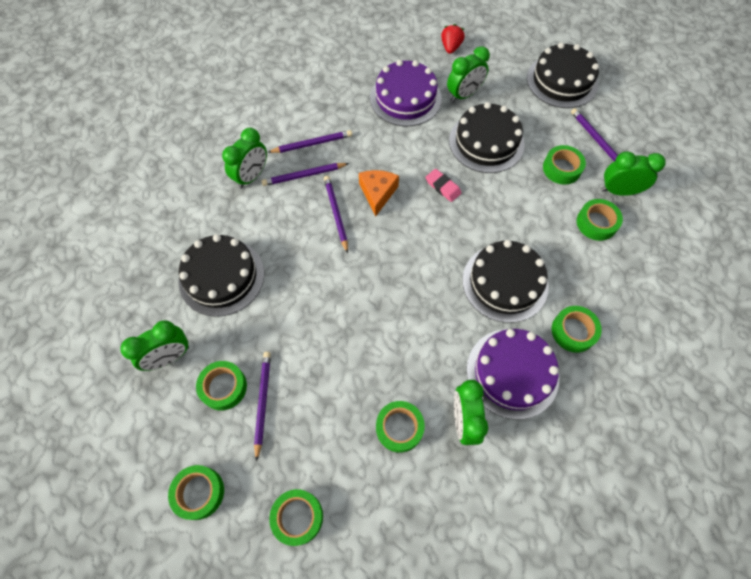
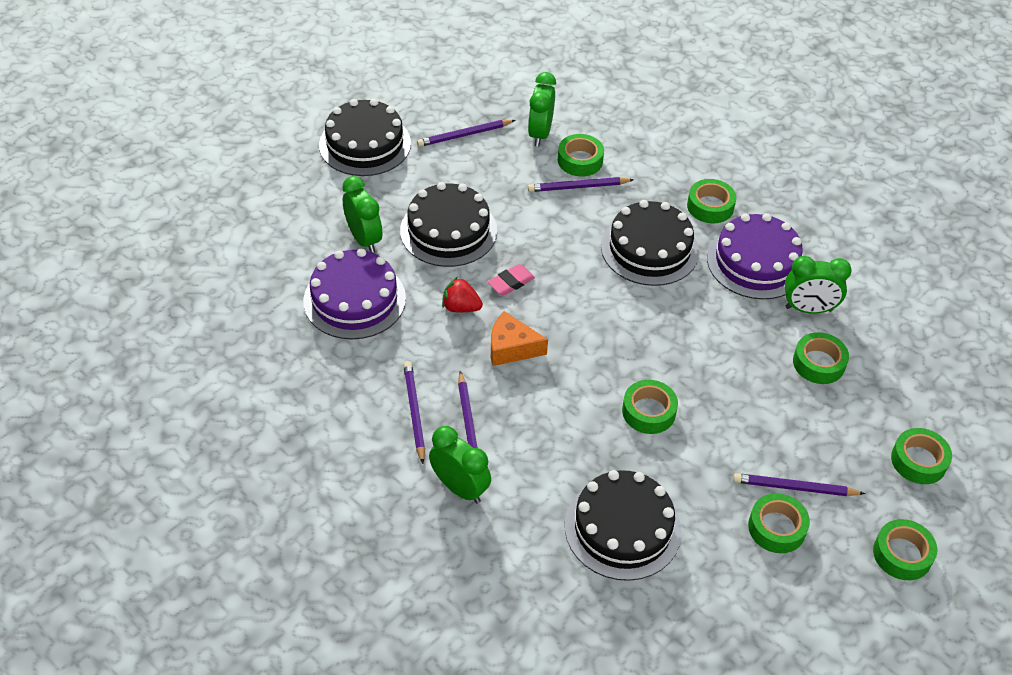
camera: 85 degrees left, 15 degrees down
green clock [120,320,189,371] -> none
purple pencil [324,176,348,254] -> purple pencil moved to [528,177,634,192]
red strawberry [441,24,465,54] -> red strawberry moved to [442,277,483,312]
green tape [543,145,586,185] -> green tape moved to [622,380,678,434]

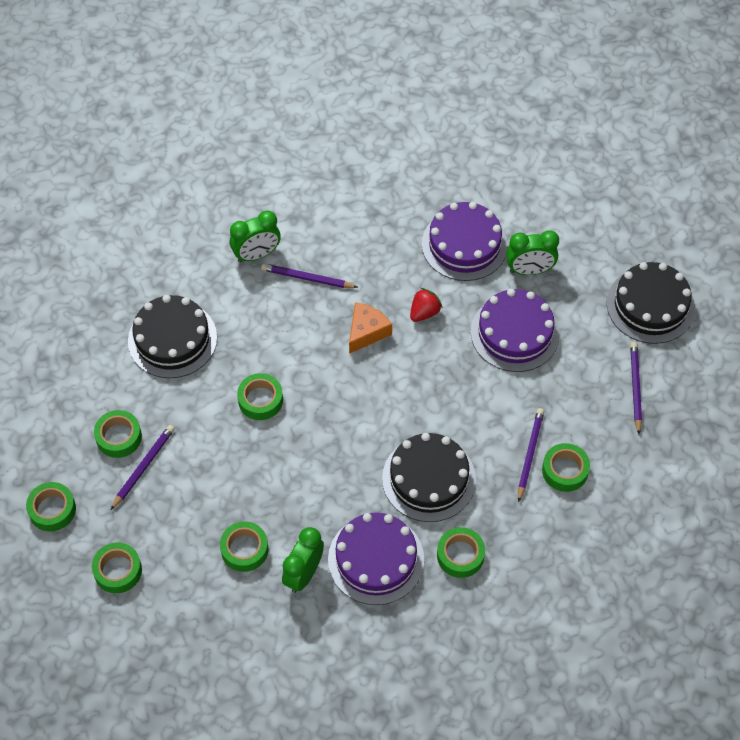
camera: 115 degrees right, 10 degrees up
black cake [400,182,497,267] -> purple cake [471,289,560,372]
purple pencil [403,361,425,464] -> none
pink eraser [487,264,535,296] -> none
green clock [528,72,556,146] -> none

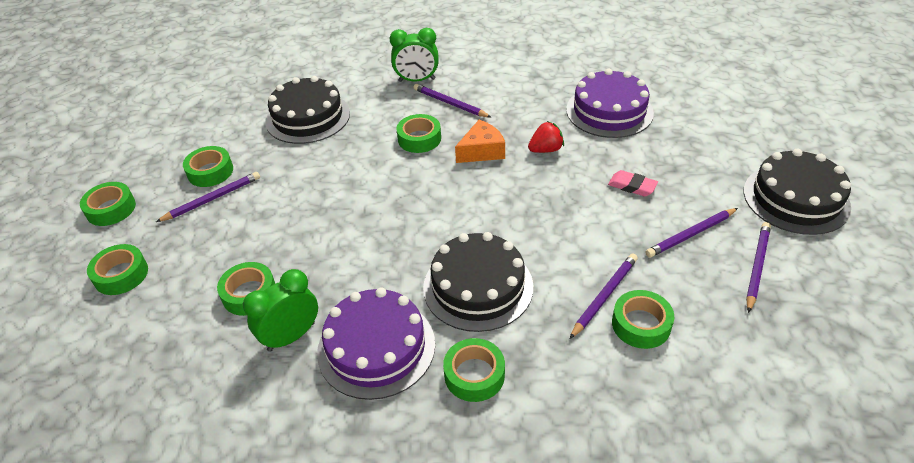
camera: 25 degrees right, 15 degrees down
green tape [237,373,283,420] -> green tape moved to [396,114,441,153]
purple cake [471,289,560,372] -> pink eraser [608,170,658,196]
green clock [506,230,559,275] -> none
none -> purple pencil [645,208,738,258]

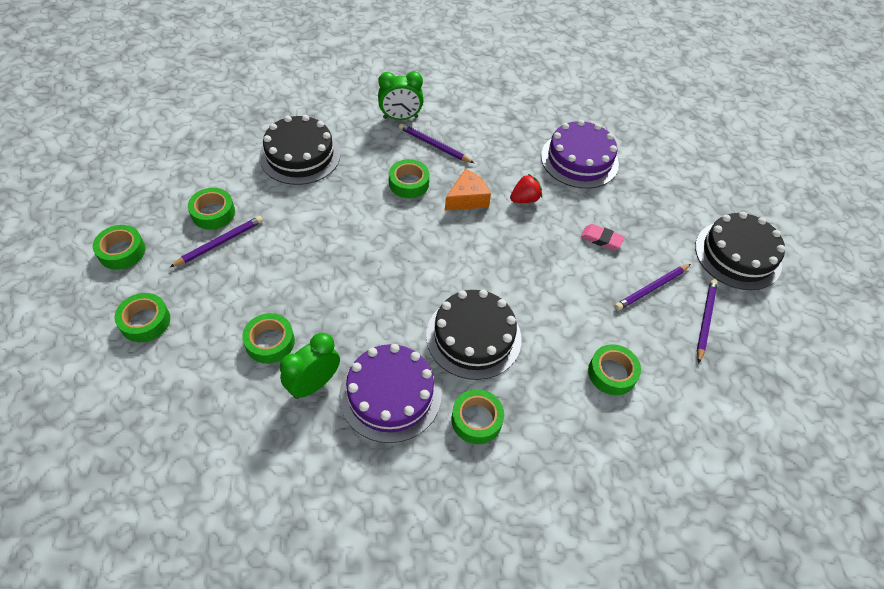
camera: 10 degrees left, 10 degrees up
purple pencil [570,254,638,339] -> none

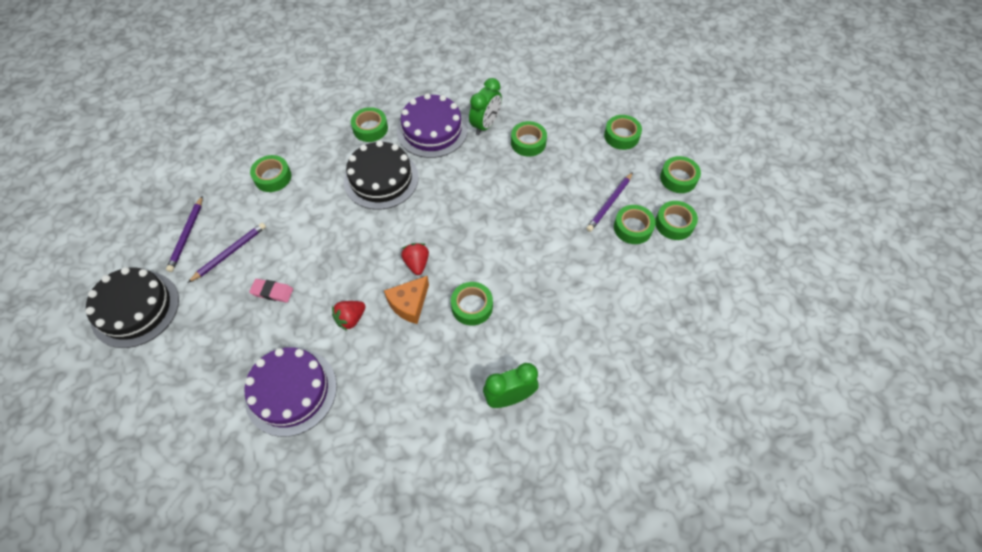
camera: 170 degrees right, 5 degrees up
black cake [259,115,341,185] -> none
purple pencil [399,123,474,163] -> none
none -> red strawberry [401,243,429,275]
none -> green tape [655,201,698,240]

